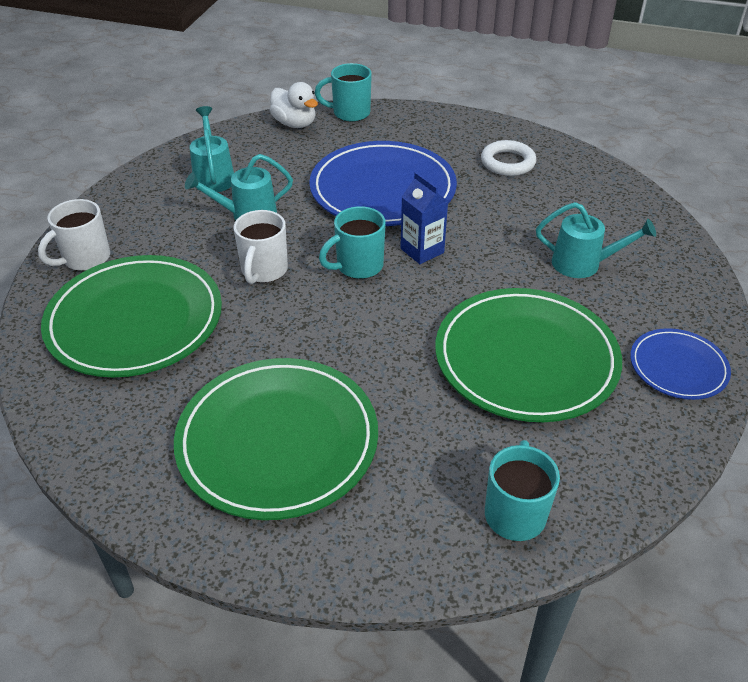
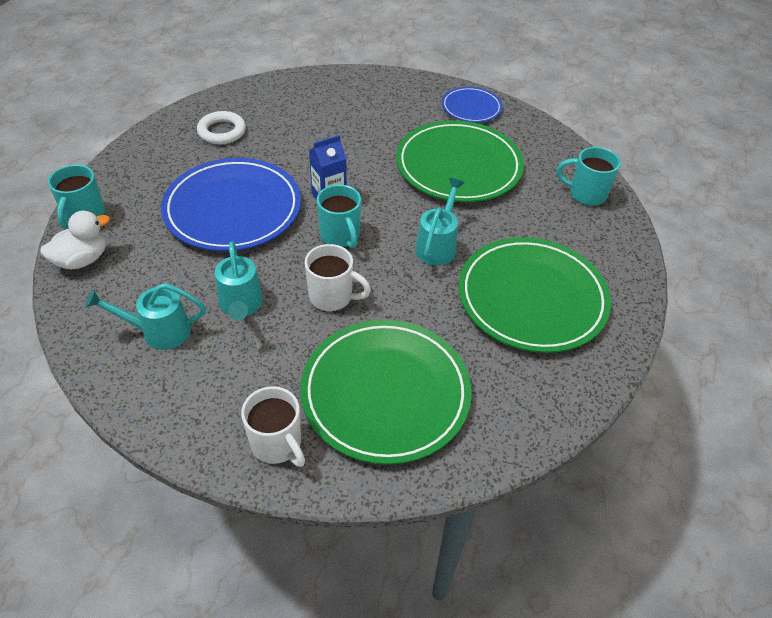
camera: 85 degrees left, 5 degrees up
turquoise watering can [536,202,656,278] -> turquoise watering can moved to [415,178,464,266]

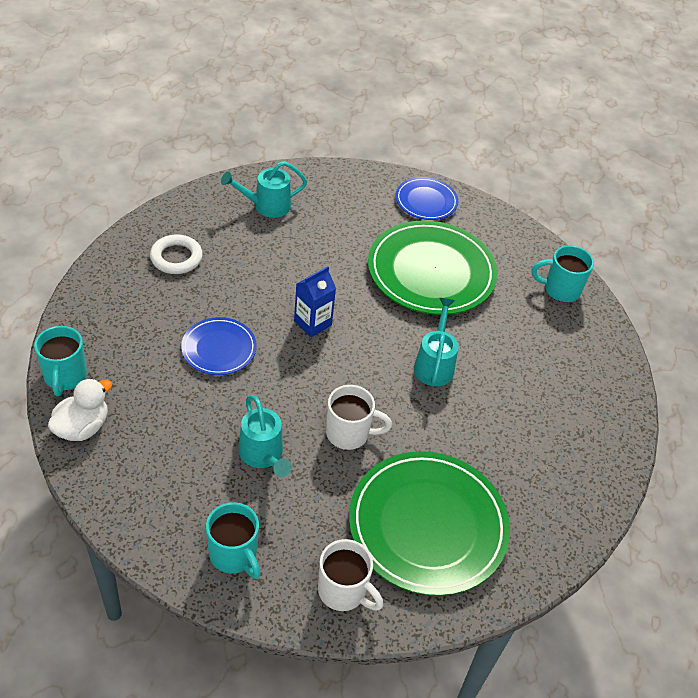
camera: 15 degrees left, 0 degrees up
turquoise watering can [85,283,206,350] -> turquoise watering can moved to [221,161,307,218]
blue plate [161,158,301,251] -> blue plate [181,317,257,375], size x0.52
turquoise mug [317,185,361,248] -> turquoise mug moved to [206,502,261,579]
green plate [458,237,611,353] -> none

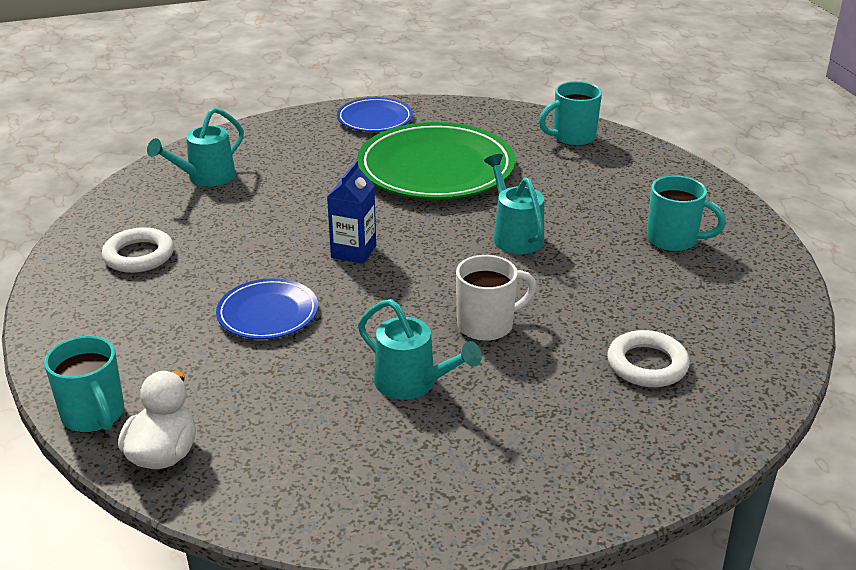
camera: 25 degrees left, 15 degrees down
turquoise mug [206,502,261,579] -> turquoise mug moved to [647,175,726,252]
white mug [318,539,383,611] -> none
green plate [349,451,510,596] -> white ring [607,330,690,387]

